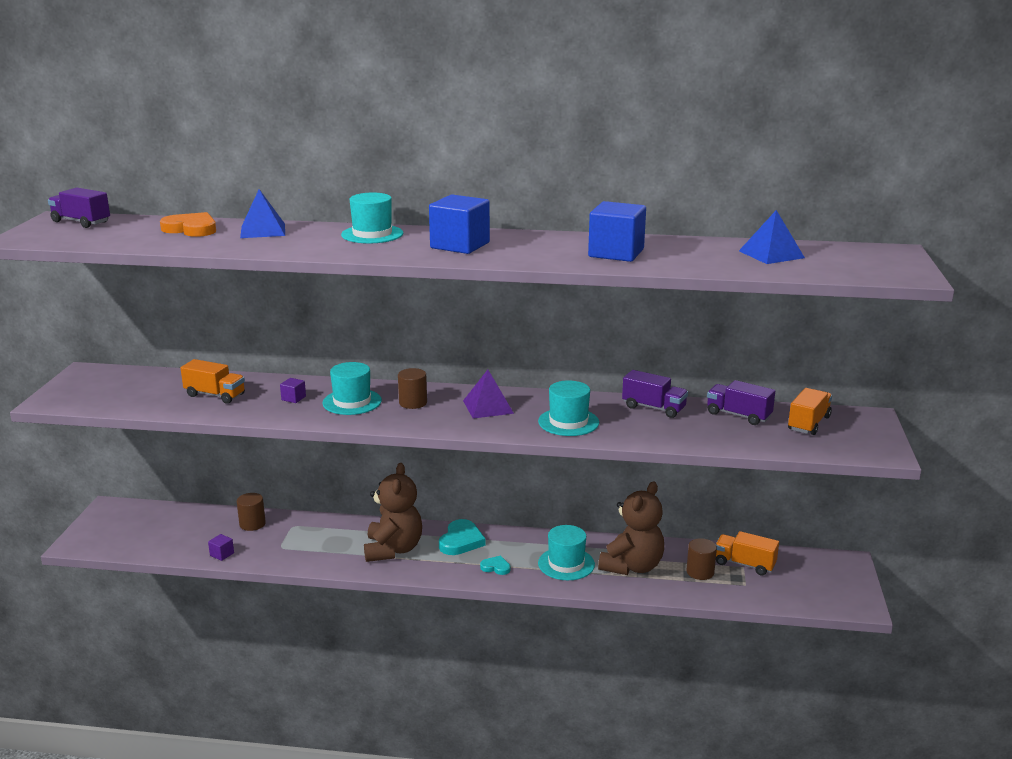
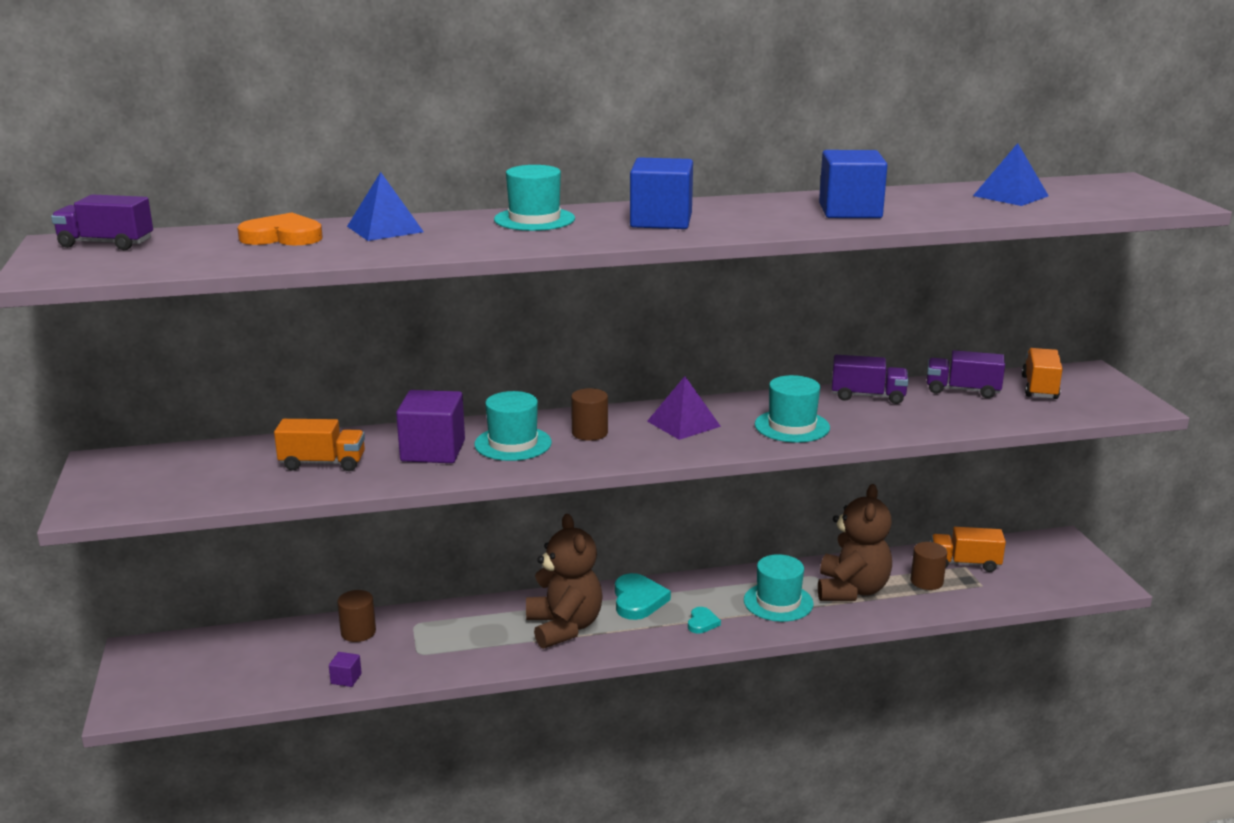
camera: 20 degrees left, 0 degrees up
purple cube [280,378,306,403] -> purple cube [396,390,465,463], size x2.28
turquoise heart [480,556,510,575] -> turquoise heart turned 105 degrees clockwise [688,607,721,633]

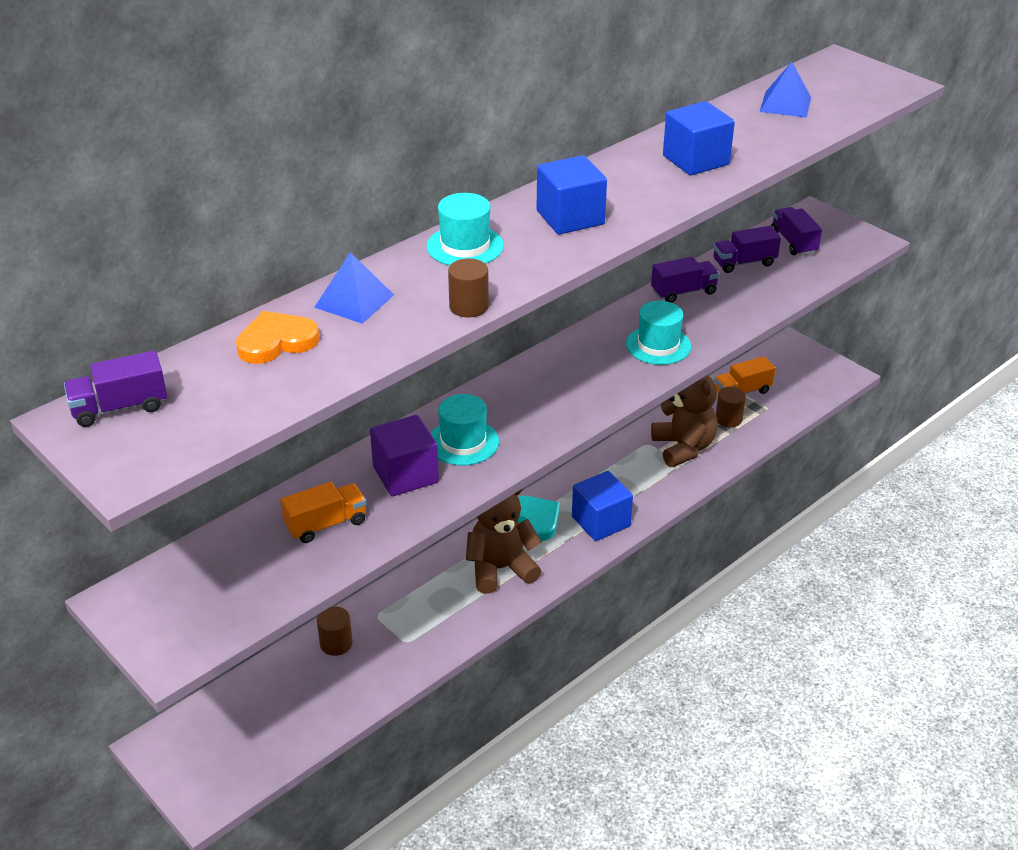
camera: 30 degrees left, 15 degrees up
purple cube [329,652,362,687] -> none
brown teddy bear [526,514,603,649] -> brown teddy bear turned 60 degrees counterclockwise [466,489,542,594]
brown cylinder [571,388,608,441] -> brown cylinder moved to [448,258,489,318]
purple pyramid [647,376,721,440] -> none
turquoise heart [688,607,721,633] -> blue cube [572,471,633,541]
turquoise hat [744,554,813,622] -> none
orange truck [1022,348,1063,399] -> purple truck [771,207,822,256]

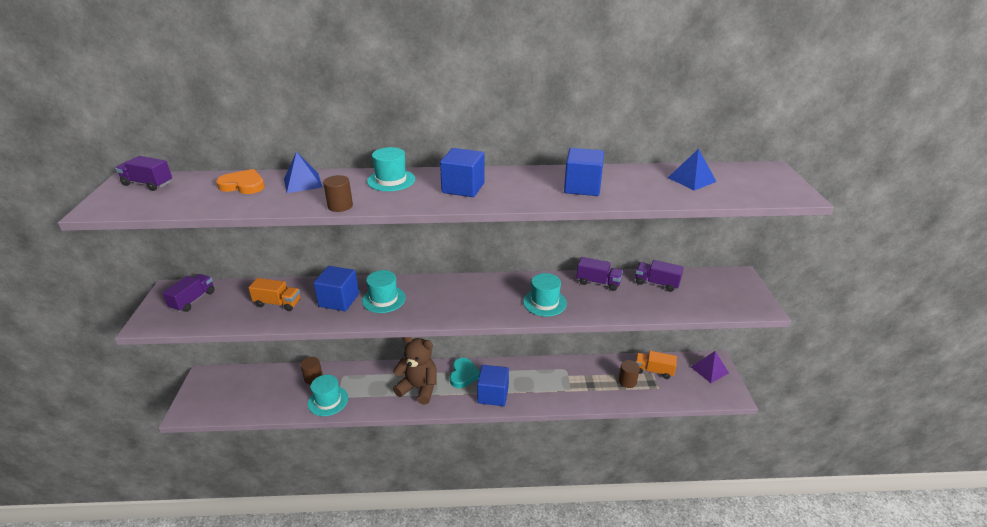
camera: 40 degrees right, 5 degrees down
purple cube [370,415,439,496] -> blue cube [313,266,359,311]
brown teddy bear [651,375,717,467] -> none
purple truck [771,207,822,256] -> purple truck moved to [162,274,215,312]
none -> turquoise hat [308,375,348,416]
none -> purple pyramid [691,351,729,383]

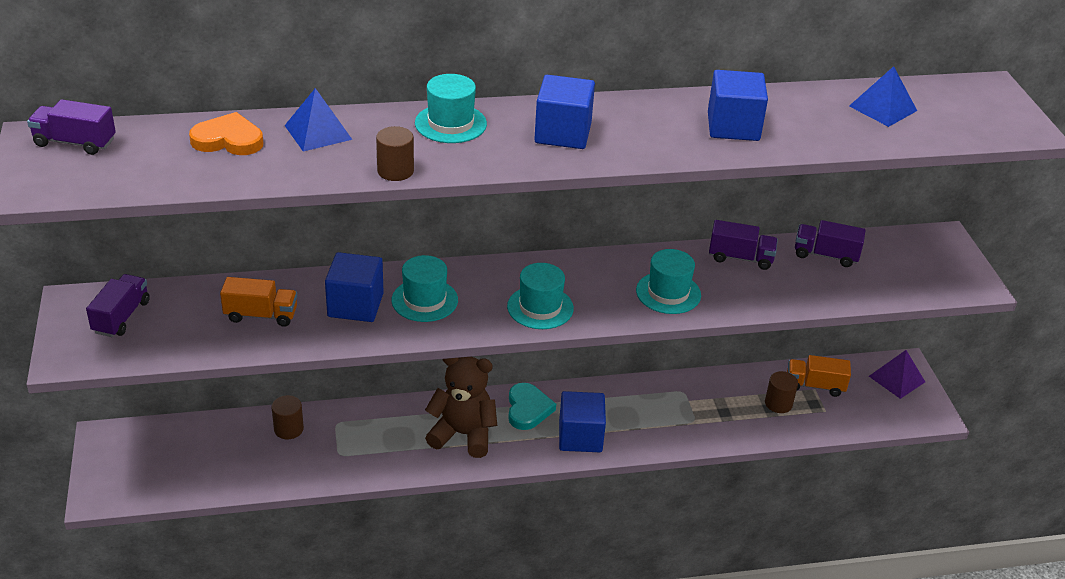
camera: 10 degrees left, 5 degrees up
turquoise hat [308,375,348,416] -> turquoise hat moved to [507,263,574,329]

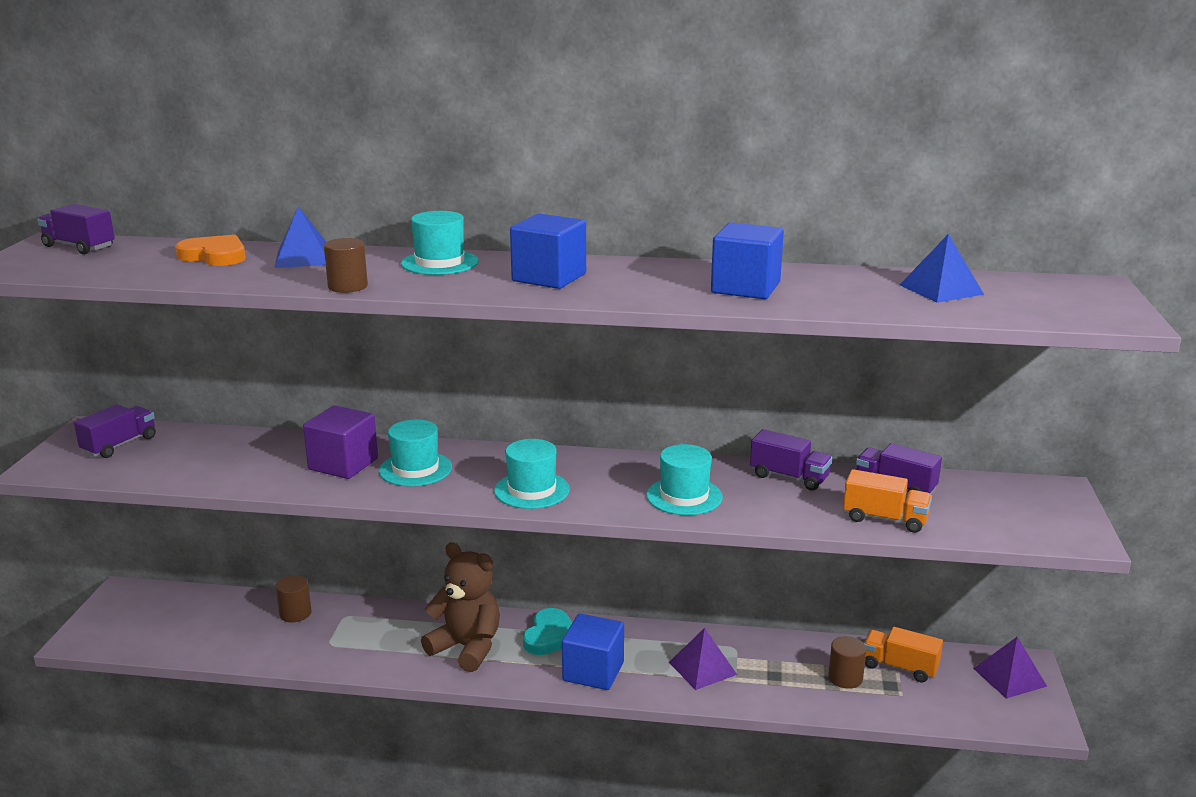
camera: 20 degrees right, 15 degrees down
orange truck [220,277,297,327] -> orange truck moved to [843,469,932,533]
blue cube [325,252,384,322] -> purple cube [303,405,378,479]
none -> purple pyramid [669,628,737,690]

